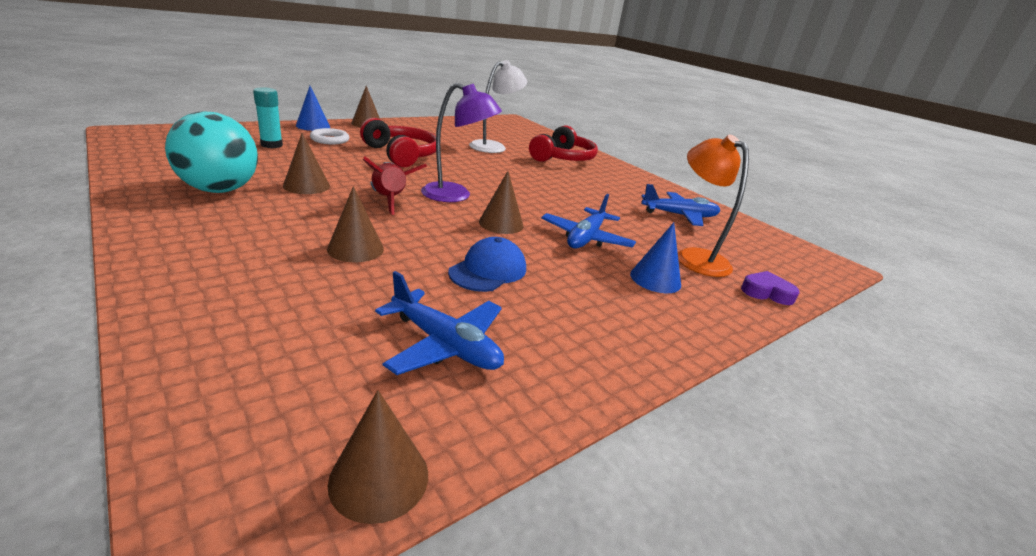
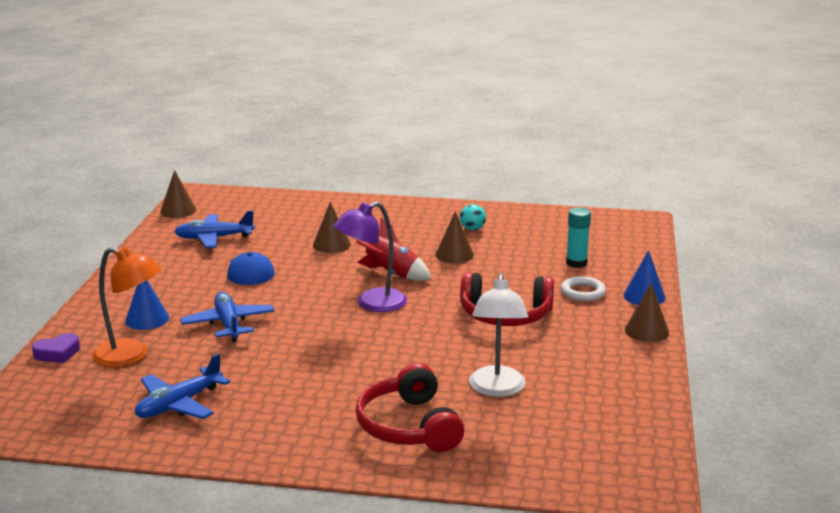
camera: 140 degrees right, 5 degrees down
turquoise ball [165,112,258,193] -> turquoise ball [460,204,486,231], size x0.44
brown cone [479,171,524,234] -> none

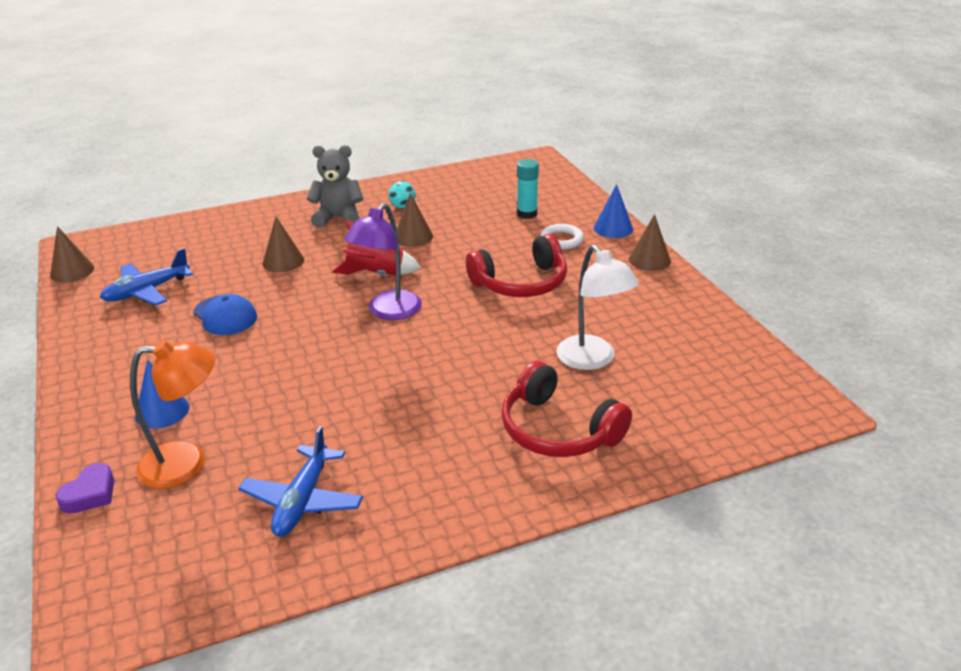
camera: 30 degrees left, 10 degrees up
blue plane [180,292,274,342] -> none
none -> grey teddy bear [307,145,363,228]

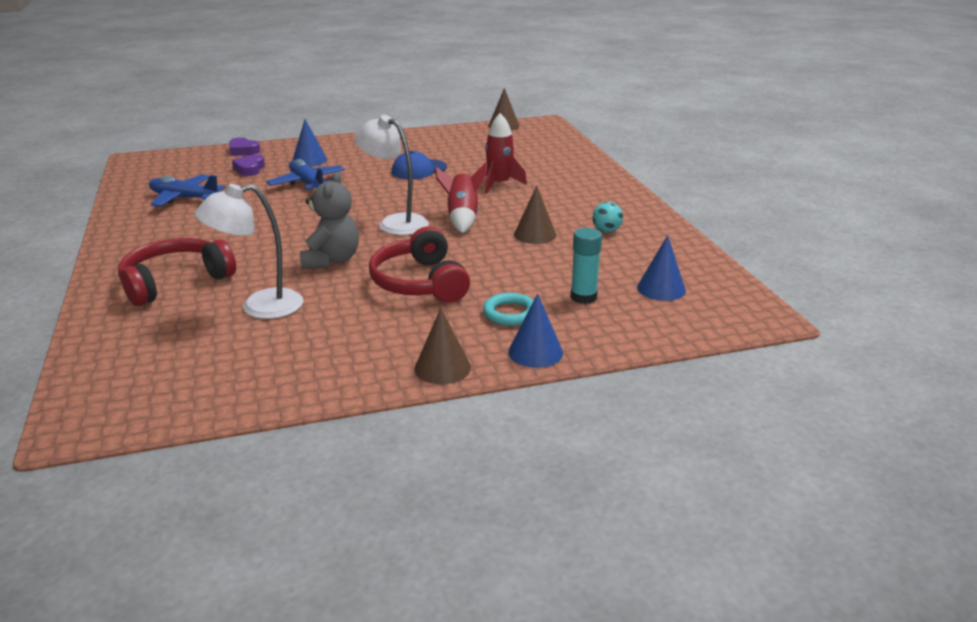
camera: 95 degrees right, 5 degrees down
blue plane [100,248,193,305] -> blue plane moved to [267,159,345,190]
orange lamp [130,340,215,489] -> purple heart [232,154,265,176]
brown cone [262,216,304,272] -> red rocket [485,113,527,194]
grey teddy bear [307,145,363,228] -> grey teddy bear moved to [300,172,359,269]
purple lamp [344,203,422,320] -> white lamp [355,115,429,235]
white ring [540,224,584,250] -> turquoise ring [483,293,534,326]
none -> blue cone [637,235,686,301]

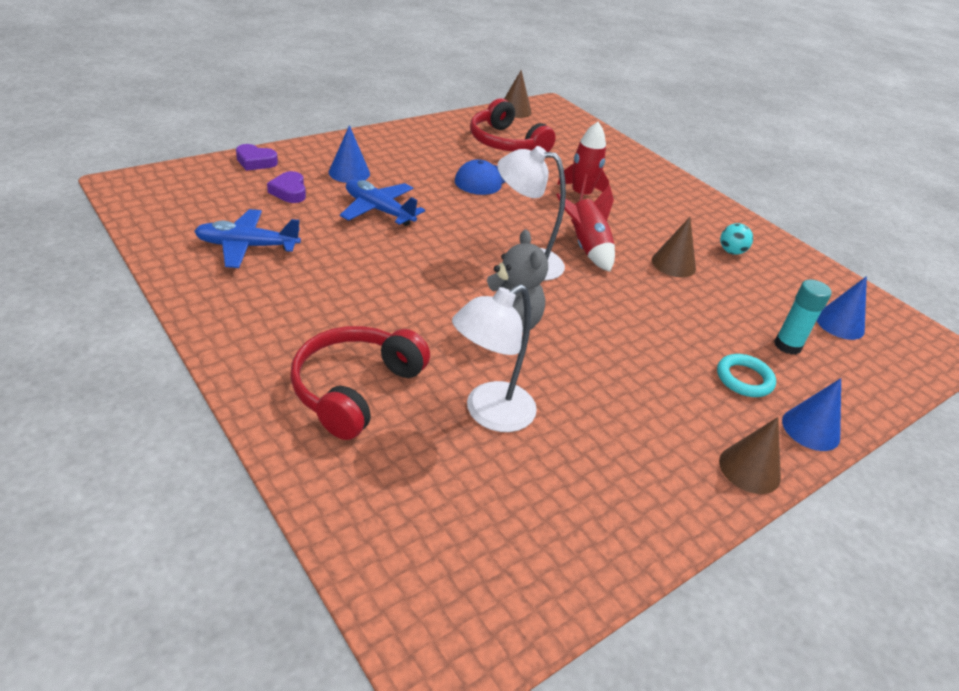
camera: 25 degrees left, 10 degrees up
red headphones [369,227,470,303] -> red headphones moved to [470,98,556,152]

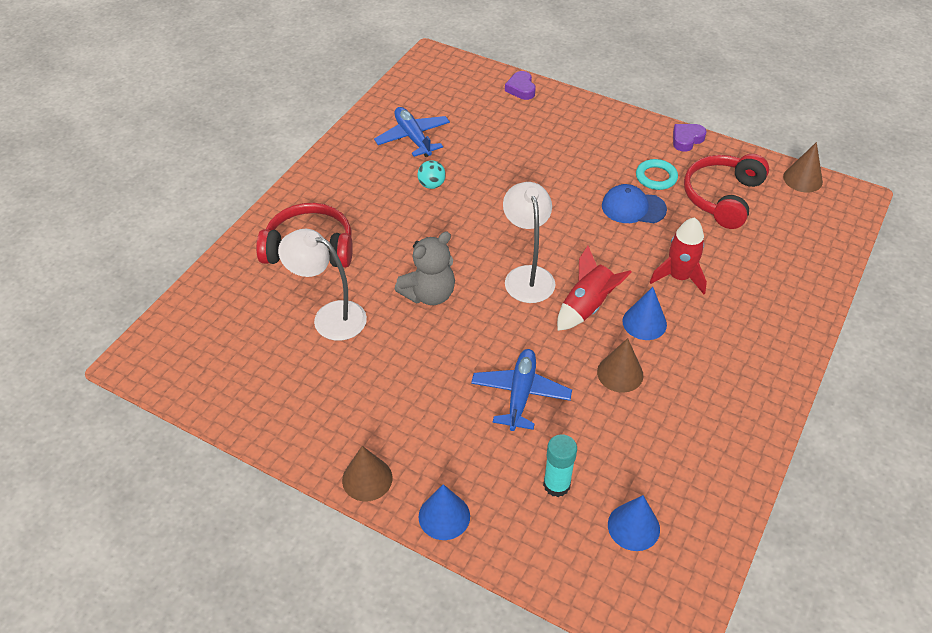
camera: 70 degrees right, 10 degrees up
purple heart [267,171,306,203] -> purple heart moved to [673,124,707,152]
blue cone [329,125,370,183] -> blue cone moved to [622,287,667,340]
blue plane [340,179,425,226] -> blue plane moved to [471,349,572,431]
turquoise ring [717,354,776,397] -> turquoise ring moved to [636,159,678,190]
turquoise ball [720,223,753,255] -> turquoise ball moved to [418,160,446,189]

